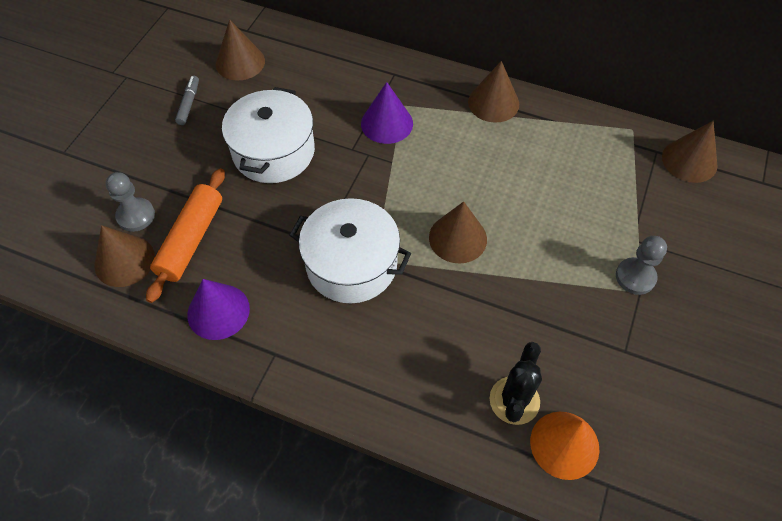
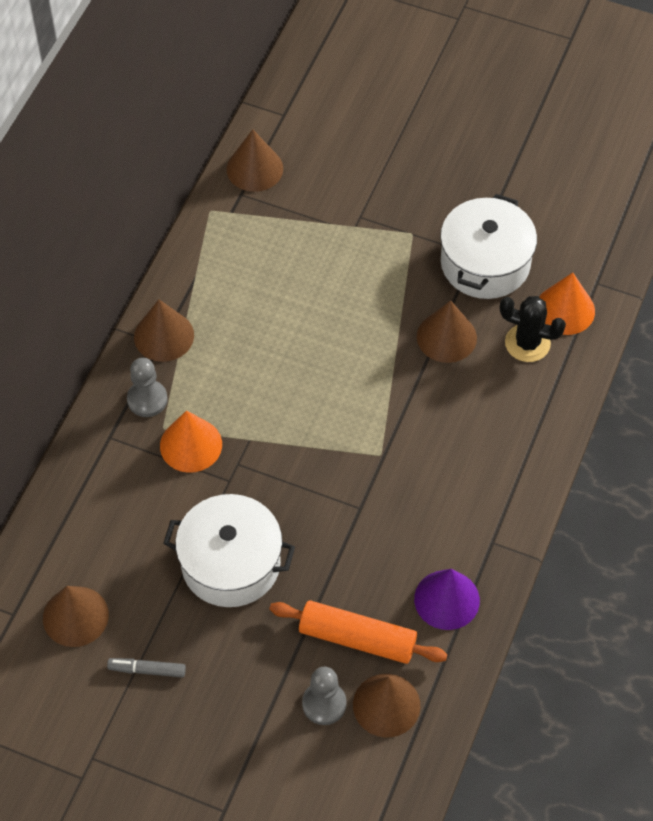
camera: 90 degrees left, 0 degrees up
white pot [290,198,411,303] -> white pot moved to [440,194,537,299]
purple cone [361,82,413,144] -> orange cone [160,410,222,473]
brown cone [429,201,487,263] -> brown cone moved to [417,300,477,363]
grey pawn [616,236,667,295] -> grey pawn moved to [127,358,168,417]

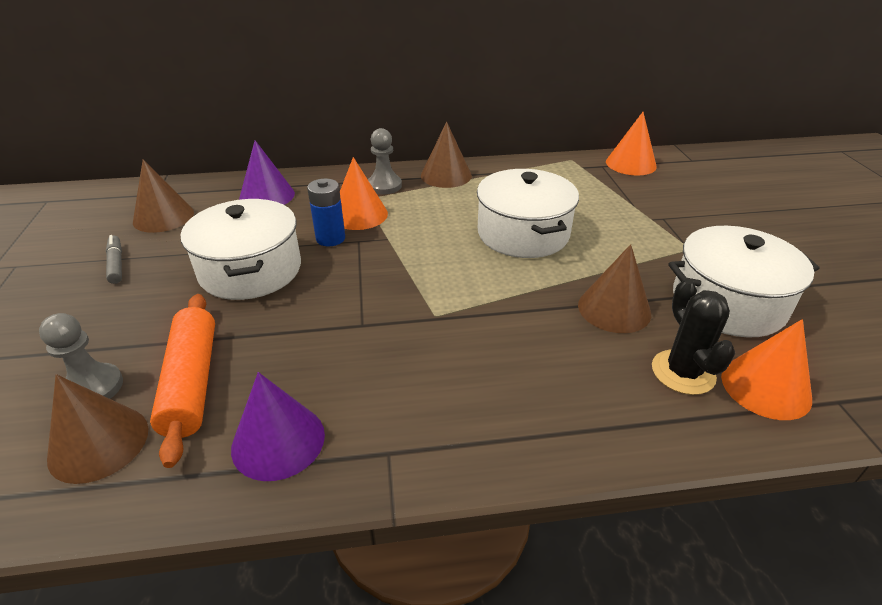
camera: 60 degrees right, 20 degrees down
brown cone [227,129,283,192] -> orange cone [606,112,657,176]
none -> purple cone [239,140,295,205]
none -> blue battery [307,179,345,246]
none -> white pot [477,169,579,258]

